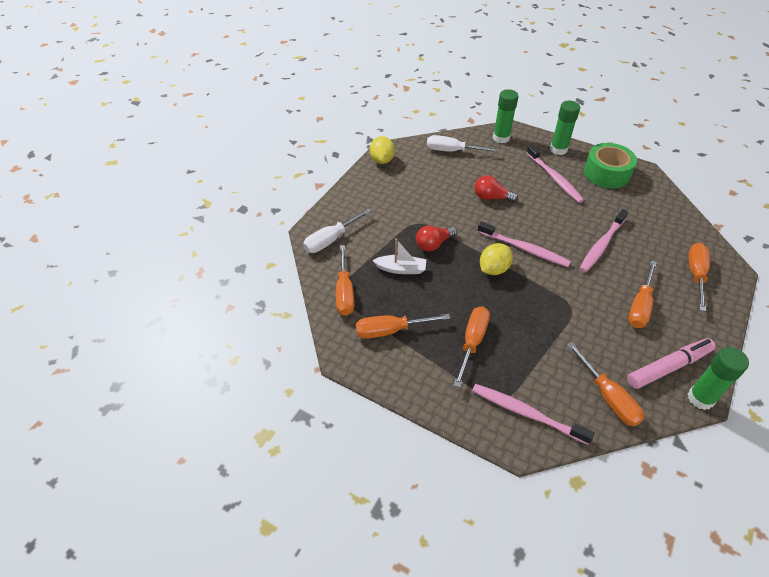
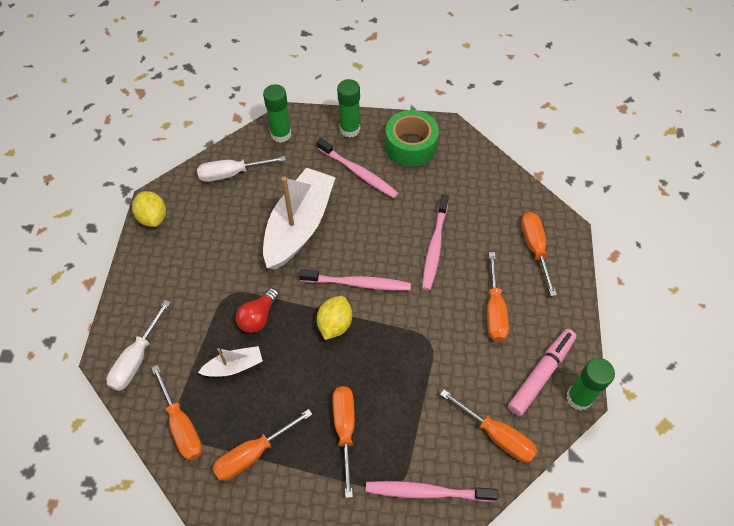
camera: 25 degrees left, 10 degrees up
red light bulb [475,176,518,202] -> white boat [263,168,336,270]

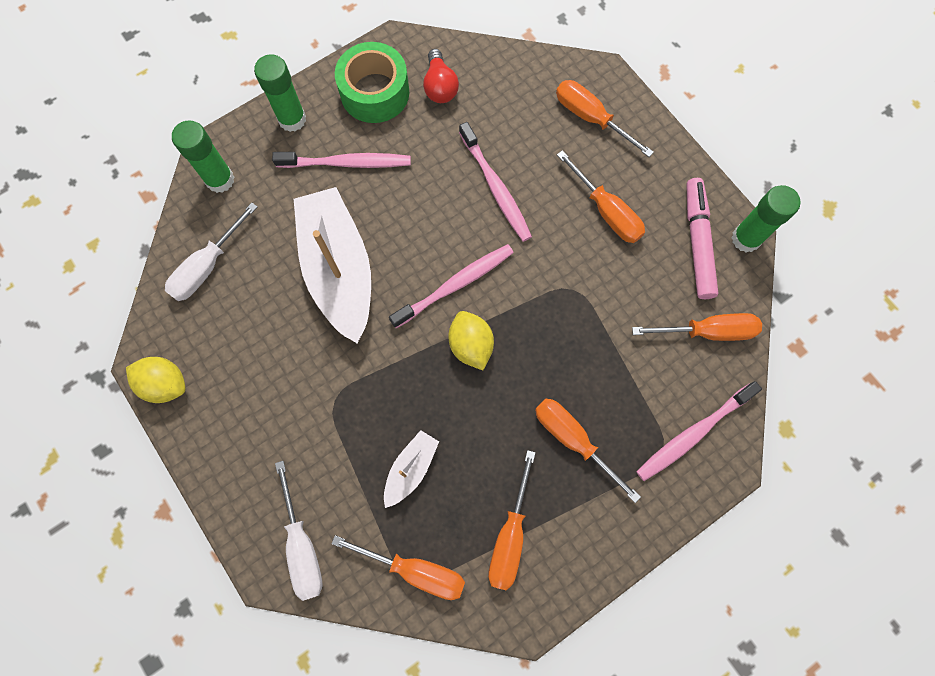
camera: 40 degrees left, 15 degrees up
red light bulb [236,288,279,333] -> red light bulb moved to [423,49,459,103]

